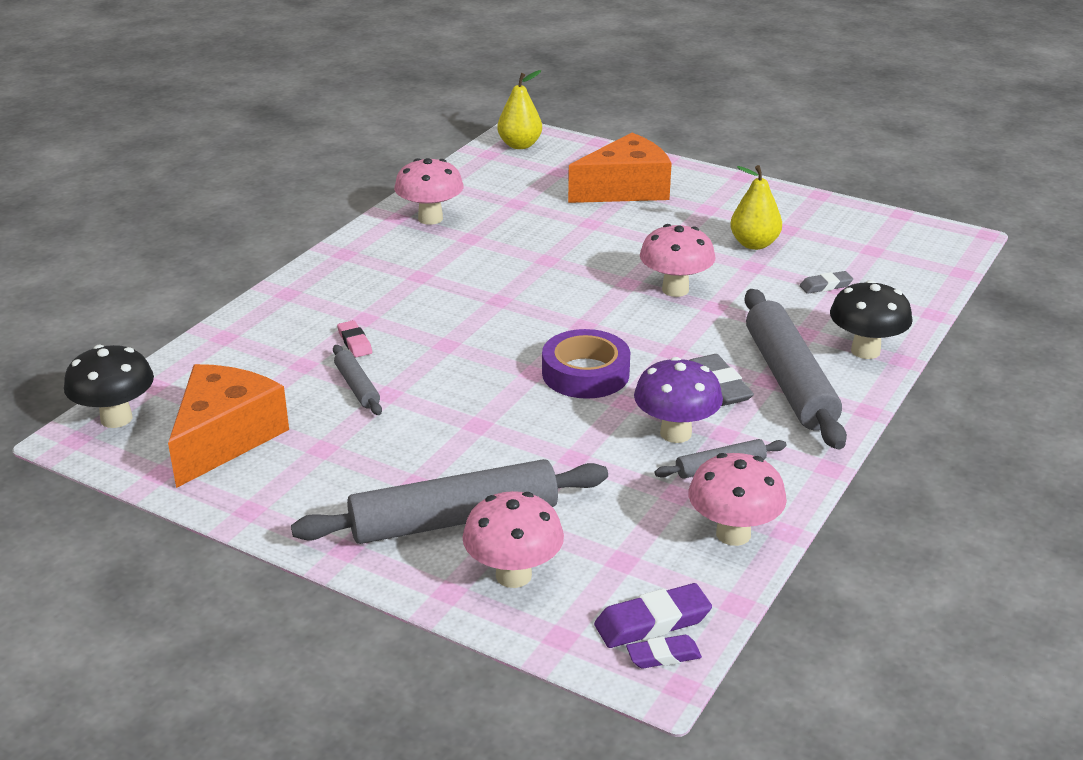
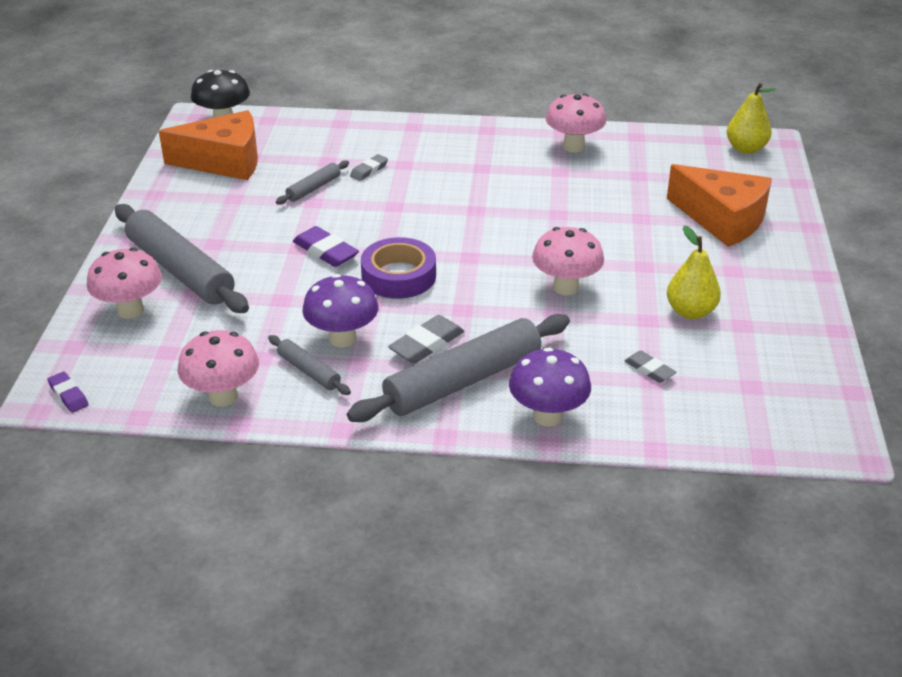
camera: 65 degrees right, 5 degrees up
pink eraser [337,320,372,357] -> grey eraser [350,154,388,181]
purple eraser [594,583,712,648] -> purple eraser moved to [293,226,359,267]
black mushroom [830,280,913,359] -> purple mushroom [509,347,591,427]

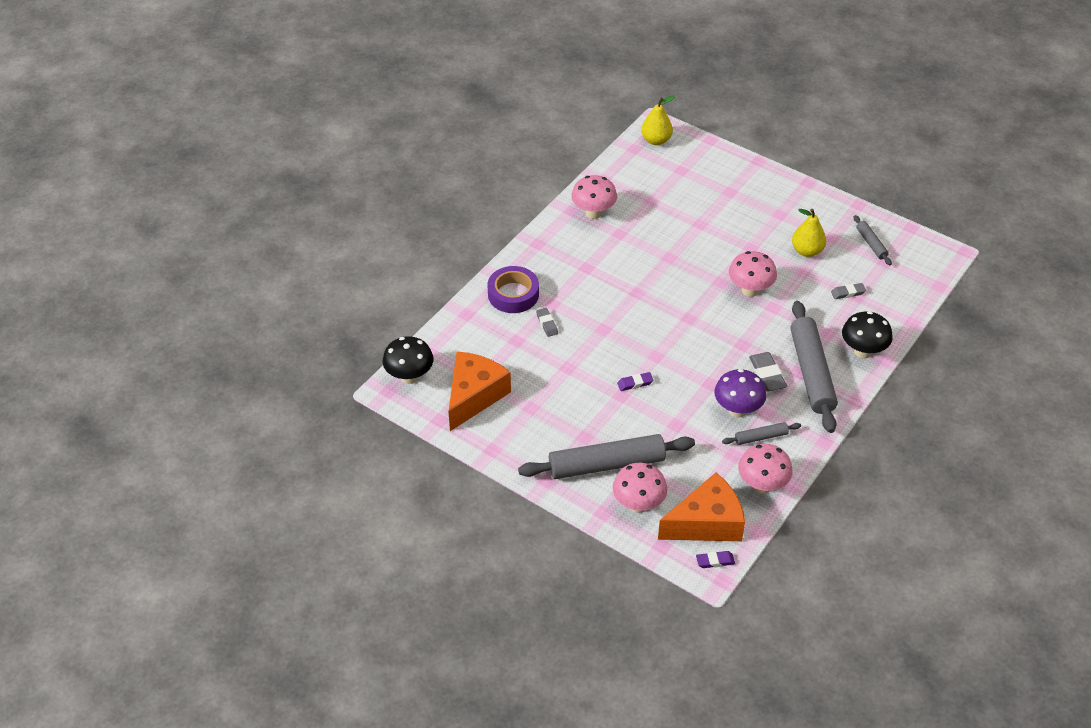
camera: 60 degrees left, 10 degrees up
grey rolling pin [276,160,349,205] -> grey rolling pin moved to [854,215,892,265]
purple eraser [293,226,359,267] -> purple eraser [617,372,653,391], size x0.63
purple tape [361,237,436,299] -> purple tape moved to [488,266,539,313]
purple mushroom [509,347,591,427] -> black mushroom [842,311,893,358]
orange cheese [667,164,772,247] -> orange cheese moved to [658,473,745,541]

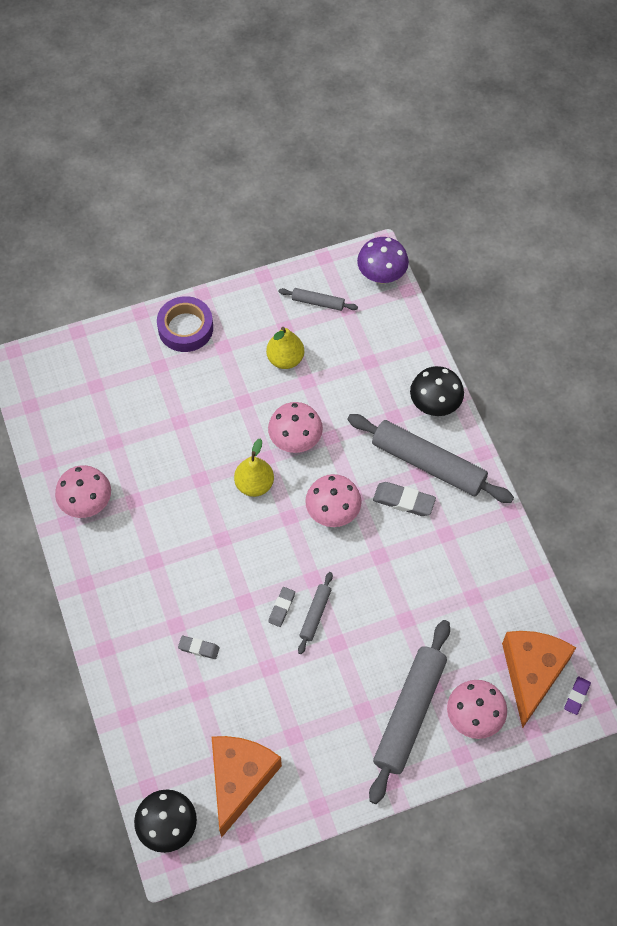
camera: 55 degrees left, 15 degrees up
orange cheese [448,352,511,431] -> orange cheese turned 45 degrees clockwise [212,736,282,838]
purple tape [488,266,539,313] -> purple tape moved to [157,296,213,352]
purple eraser [617,372,653,391] -> none
yellow pear [641,96,675,145] -> yellow pear moved to [234,438,274,497]
purple mushroom [714,369,767,418] -> purple mushroom moved to [357,237,409,284]
grey rolling pin [722,422,801,445] -> grey rolling pin moved to [298,572,333,654]
pink mushroom [738,444,793,494] -> pink mushroom moved to [305,474,362,527]
grey eraser [831,283,866,299] -> grey eraser moved to [268,587,295,627]

